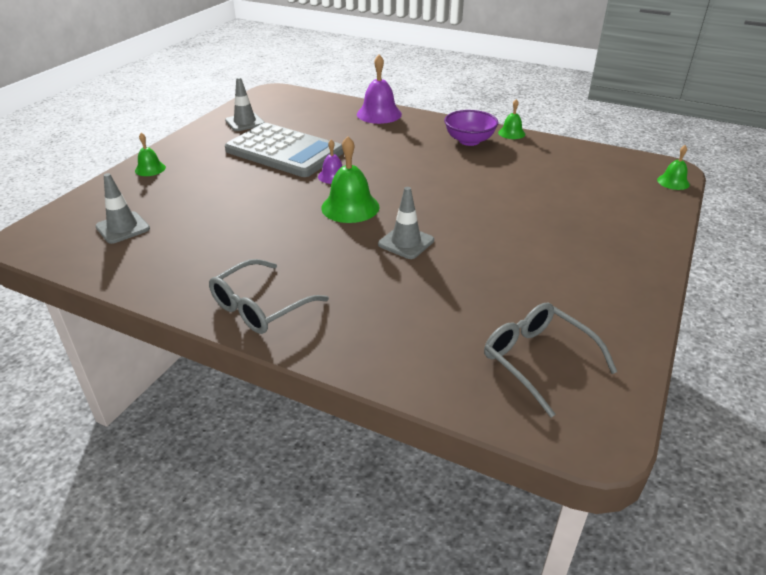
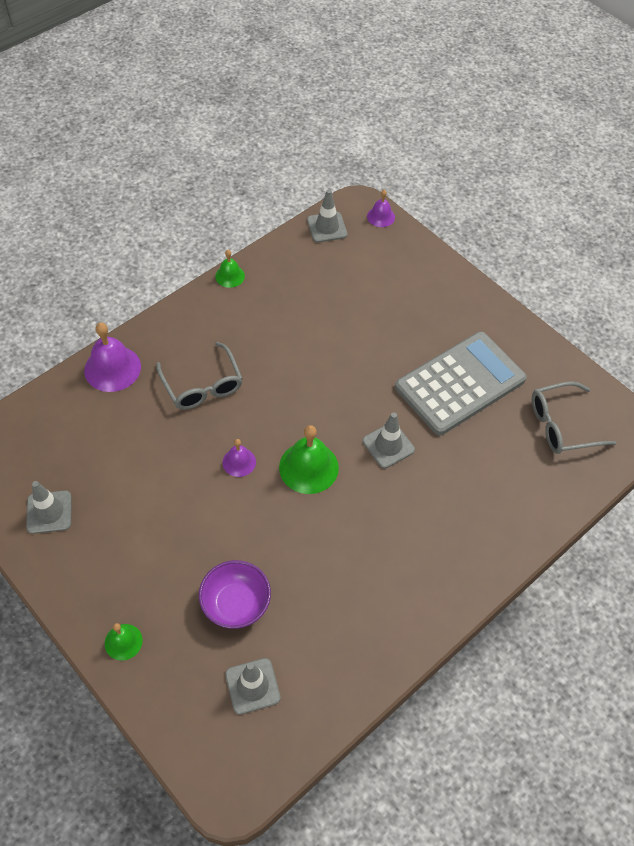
camera: 70 degrees left, 20 degrees up
grey glasses [209,259,329,334] -> grey glasses moved to [156,342,243,410]
grey calculator [225,123,344,177] -> grey calculator moved to [395,332,527,435]
purple bowl [444,110,498,146] -> purple bowl moved to [199,560,271,629]
green bell [657,145,690,190] -> purple bell [367,190,395,227]
none -> grey traffic cone [307,189,348,242]

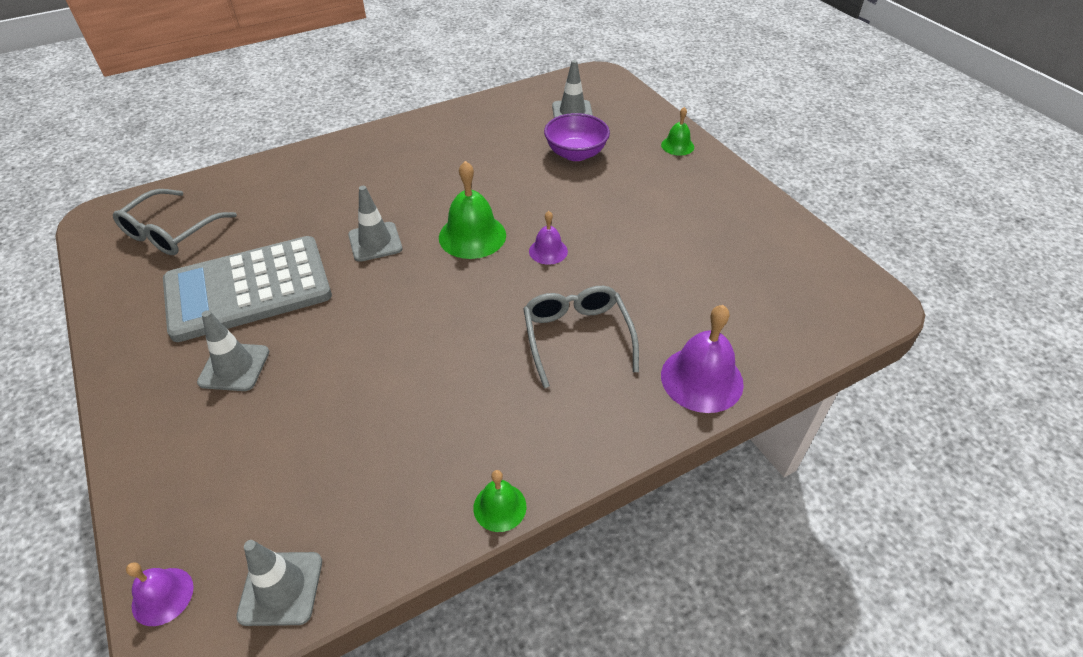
camera: 165 degrees left, 10 degrees down
grey traffic cone [26,481,72,534] -> grey traffic cone moved to [197,310,269,391]
grey glasses [532,381,617,454] -> grey glasses turned 120 degrees clockwise [113,189,237,255]

